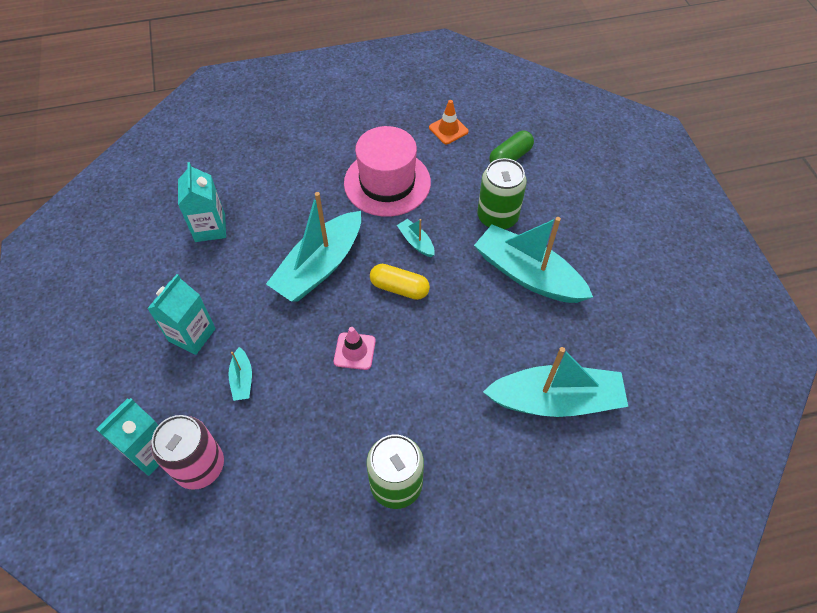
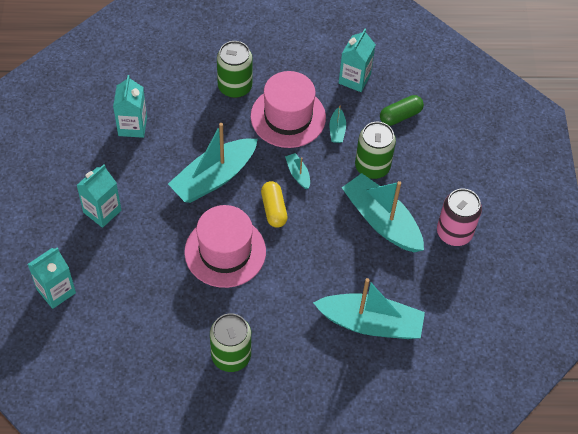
camera: 10 degrees right, 0 degrees up
pink can [151,415,224,490] -> pink can moved to [437,188,482,246]
turquoise boat [228,347,252,401] -> turquoise boat moved to [329,106,346,143]
pink traffic cone [334,327,376,370] -> pink hat [184,205,266,288]
yellow capsule [370,264,430,300] -> yellow capsule turned 45 degrees clockwise [261,181,288,228]
orange traffic cone [429,100,469,144] -> turquoise carton [339,29,376,92]
none -> green can [217,41,253,98]

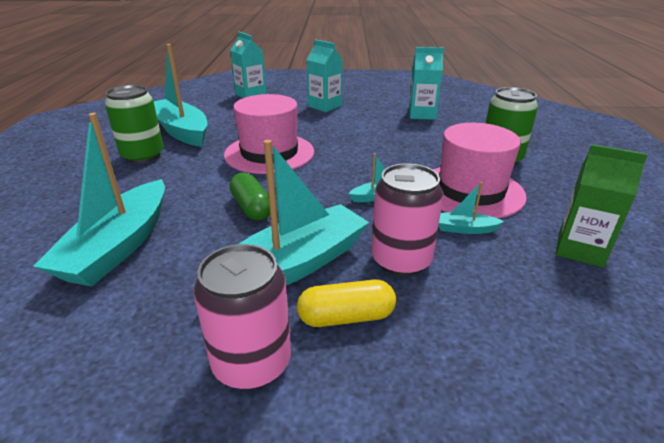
camera: 95 degrees right, 25 degrees down
turquoise boat [168,123,258,203] -> turquoise boat moved to [154,44,207,147]
yellow capsule [261,181,288,228] -> yellow capsule moved to [297,280,396,327]
turquoise carton [339,29,376,92] -> green carton [556,144,648,268]
green can [355,122,396,179] -> pink can [371,164,443,276]
green capsule [380,95,424,126] -> green capsule moved to [229,172,270,221]

